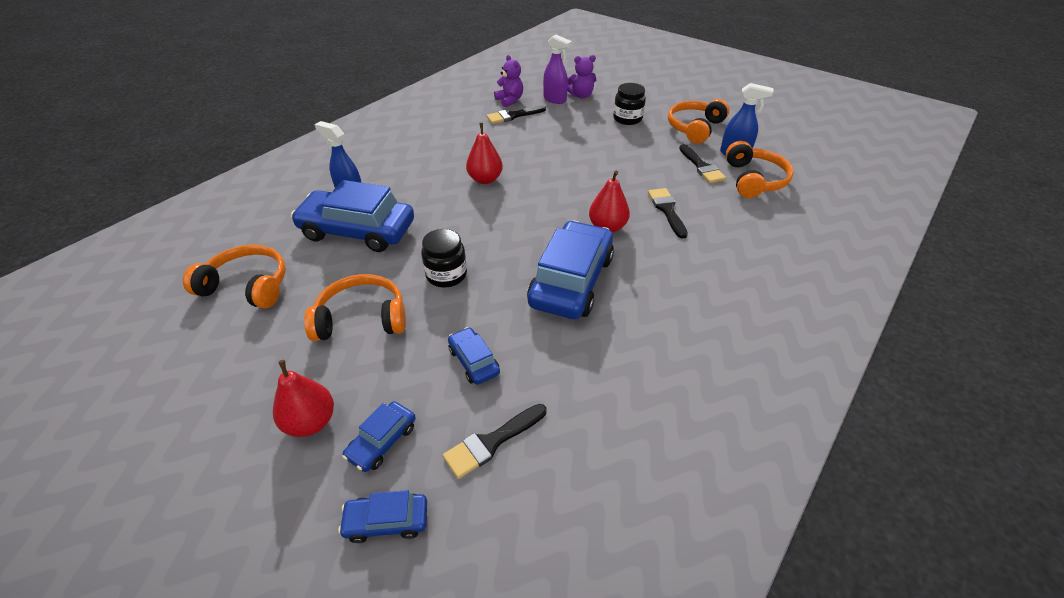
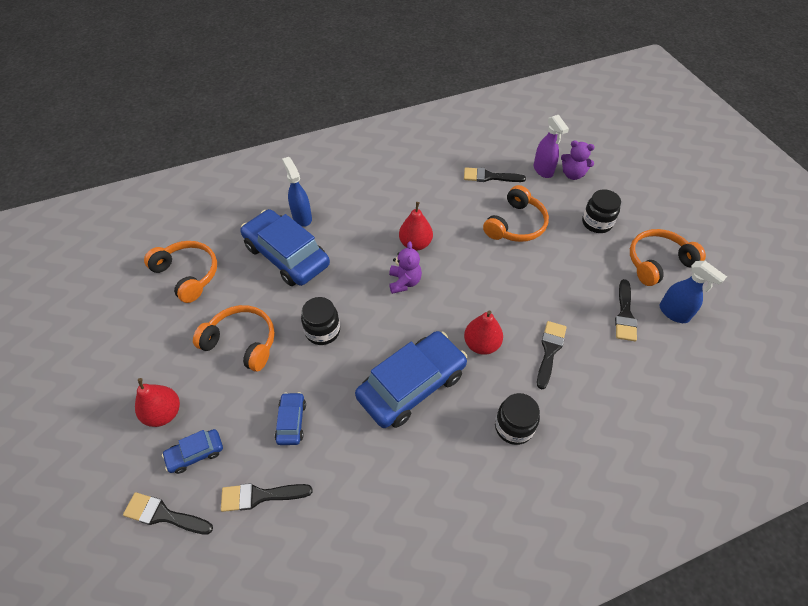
camera: 30 degrees right, 10 degrees up
blue car [338,490,427,543] -> black brush [123,492,213,534]
purple teddy bear [494,55,523,108] -> purple teddy bear moved to [389,241,422,294]
orange headphones [726,141,794,198] -> orange headphones moved to [483,185,549,242]
none -> black jar [495,393,540,445]

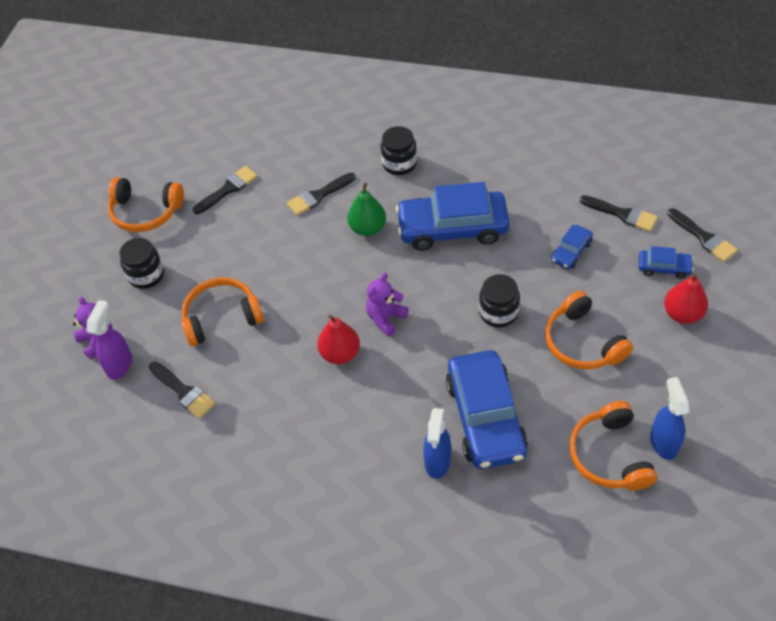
camera: 140 degrees left, 0 degrees up
red pear [464,310,503,355] -> green pear [347,183,386,236]
blue spray bottle [659,261,727,323] -> blue spray bottle moved to [650,377,690,460]

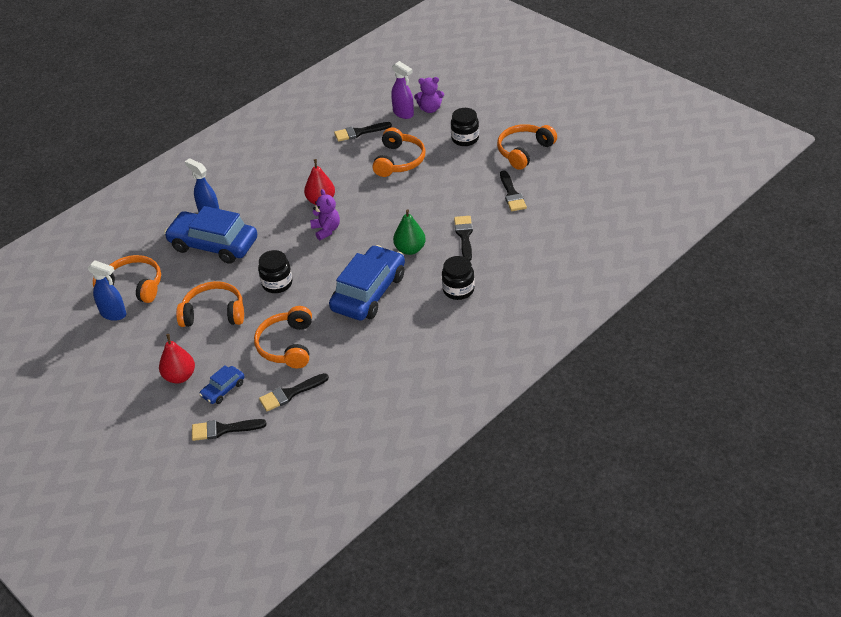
camera: 120 degrees right, 10 degrees down
blue car [551,225,593,269] -> orange headphones [254,306,312,368]

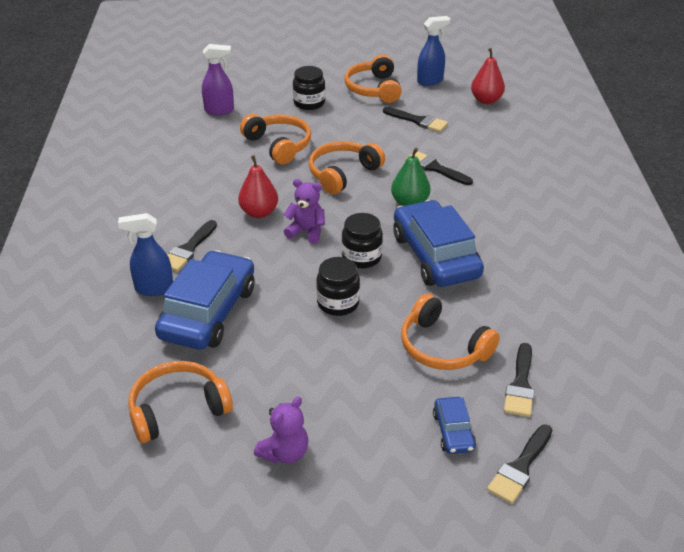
camera: 50 degrees left, 5 degrees down
blue spray bottle [88,260,127,321] -> blue spray bottle moved to [417,16,450,86]
red pear [159,334,195,383] -> red pear moved to [471,48,505,104]
blue car [164,206,257,264] -> blue car turned 135 degrees clockwise [155,250,254,350]
orange headphones [176,281,244,327] -> orange headphones moved to [309,141,385,194]
black brush [334,122,392,142] -> black brush moved to [168,220,217,271]
purple teddy bear [414,77,444,113] -> purple teddy bear moved to [254,397,308,464]
black jar [442,256,475,300] -> black jar moved to [342,213,383,268]

